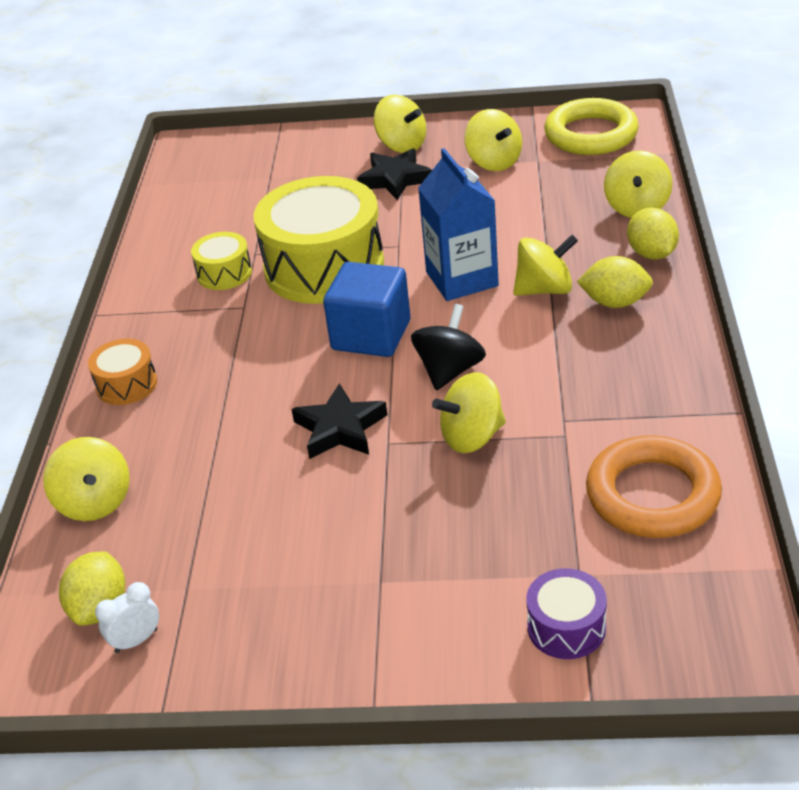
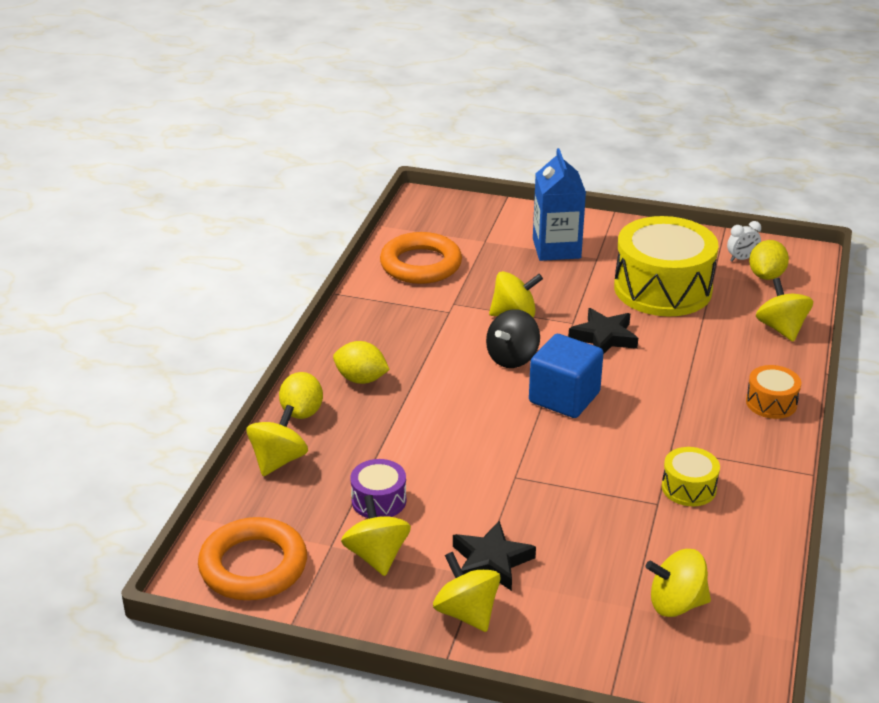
camera: 170 degrees left, 5 degrees down
yellow drum [254,176,384,304] -> yellow drum moved to [614,216,719,316]
blue carton [418,148,499,301] -> blue carton moved to [533,148,586,261]
yellow spinning top [513,235,578,296] -> yellow spinning top moved to [646,549,711,617]
purple drum [526,568,607,659] -> purple drum moved to [350,459,407,518]
yellow ring [544,98,639,155] -> orange ring [198,517,307,600]

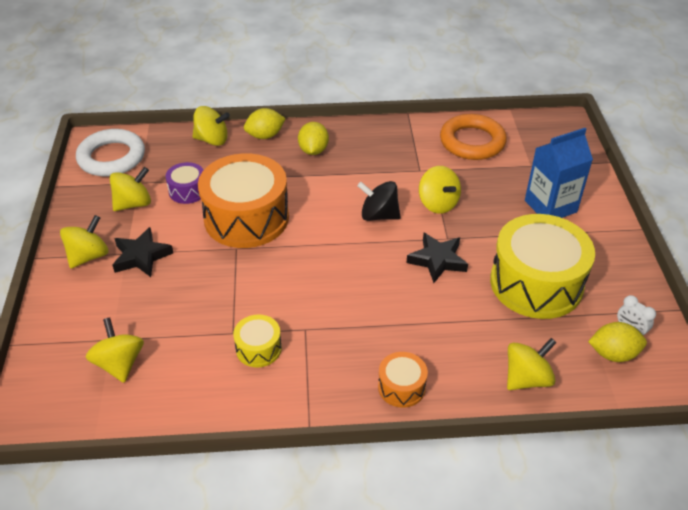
camera: 70 degrees right, 10 degrees up
orange ring [198,517,307,600] -> white ring [76,129,145,177]
blue cube [529,334,603,418] -> none
none -> orange drum [198,153,289,248]

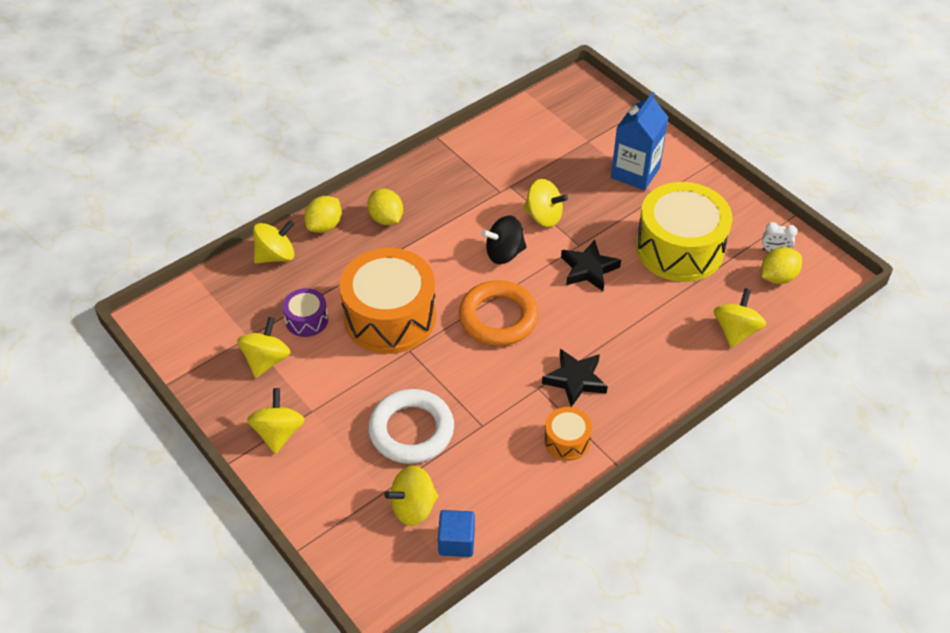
camera: 35 degrees left, 5 degrees up
white ring [76,129,145,177] -> white ring moved to [368,389,454,464]
yellow spinning top [85,317,144,383] -> yellow spinning top turned 60 degrees counterclockwise [385,465,438,526]
black star [113,227,173,277] -> black star moved to [542,349,608,407]
yellow drum [233,314,282,367] -> none
orange drum [378,352,428,408] -> orange drum moved to [544,407,592,461]
orange ring [440,114,507,160] -> orange ring moved to [459,280,539,346]
none -> blue cube [438,510,475,557]

